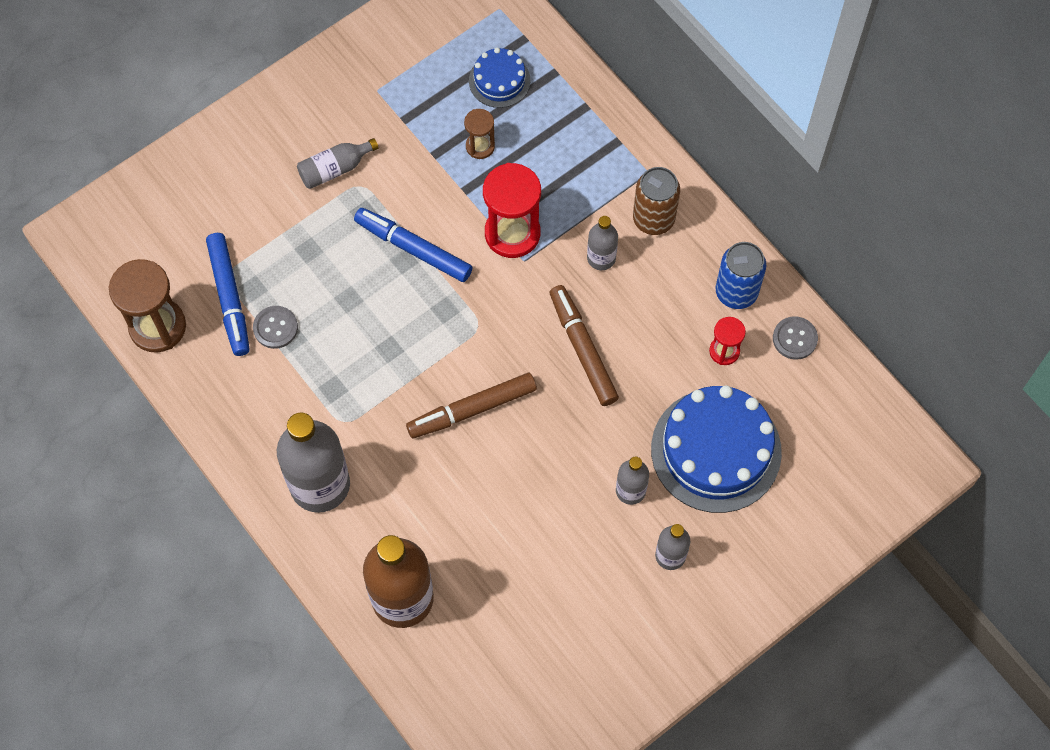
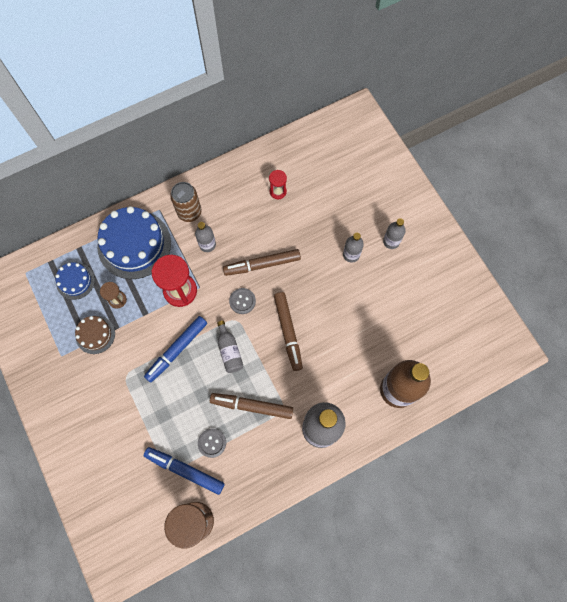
camera: 80 degrees left, 5 degrees up
blue marker [206,233,250,356] -> blue marker turned 150 degrees counterclockwise [144,447,225,495]
grey bottle [297,138,379,189] -> grey bottle moved to [217,321,244,373]
blue cake [651,385,782,513] -> blue cake moved to [97,206,171,279]
blue can [716,242,766,309] -> none
grey button [773,316,818,360] -> grey button moved to [229,288,256,314]
none -> brown cake [75,316,115,354]
none -> brown marker [210,393,293,419]

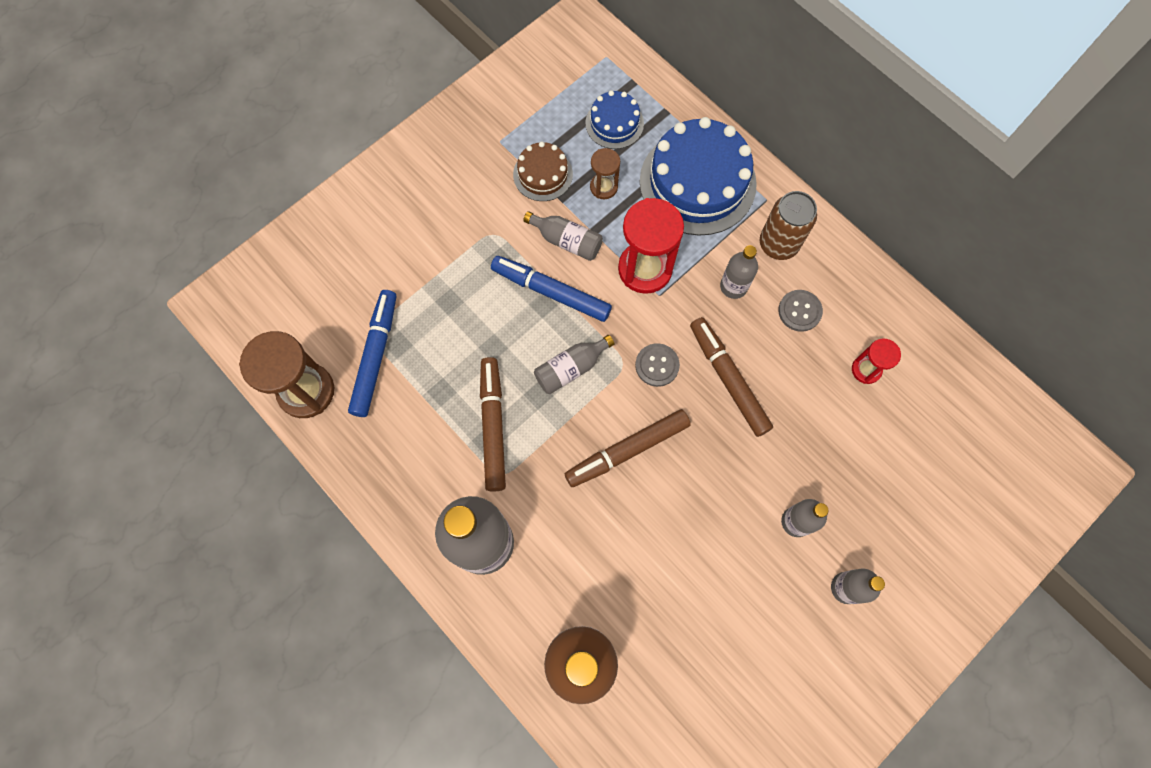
camera: 75 degrees right, 0 degrees up
grey button [198,429,226,458] -> grey button moved to [778,290,823,332]
none -> grey bottle [523,211,603,261]

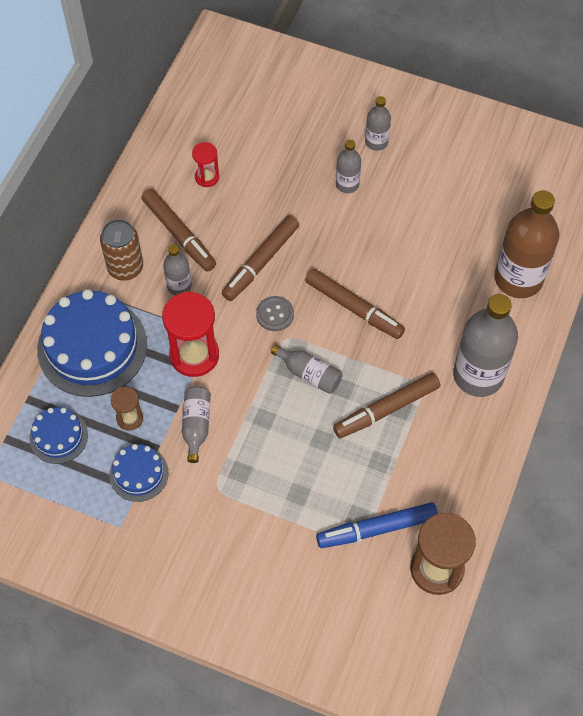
camera: 115 degrees left, 10 degrees down
blue marker [491,256,612,322] -> none
brown cake [513,141,573,201] -> blue cake [109,444,169,502]
grey button [778,290,823,332] -> brown marker [141,189,216,272]

